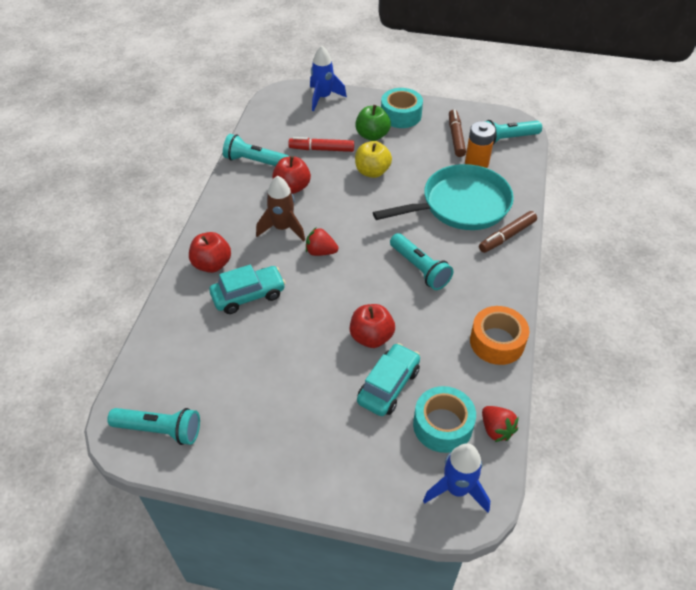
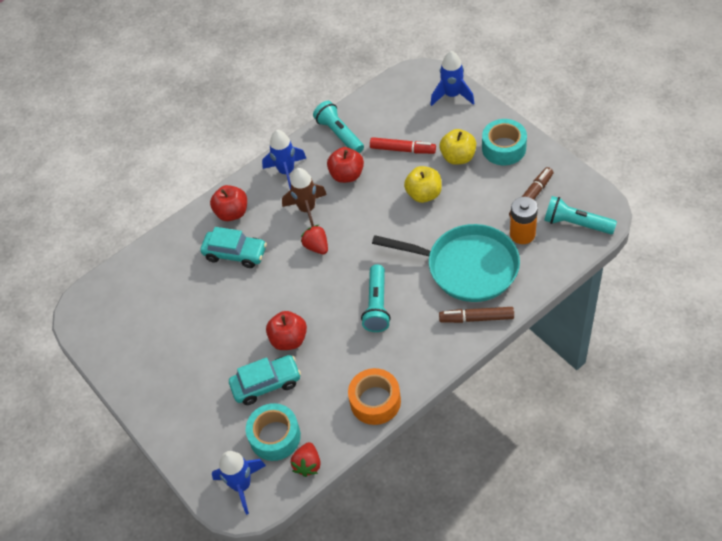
camera: 45 degrees right, 5 degrees up
turquoise flashlight [107,408,200,445] -> none
red marker [288,137,354,152] -> red marker turned 150 degrees clockwise [370,137,436,154]
green apple [355,105,391,141] -> yellow apple [439,129,476,165]
none -> blue rocket [262,130,306,190]

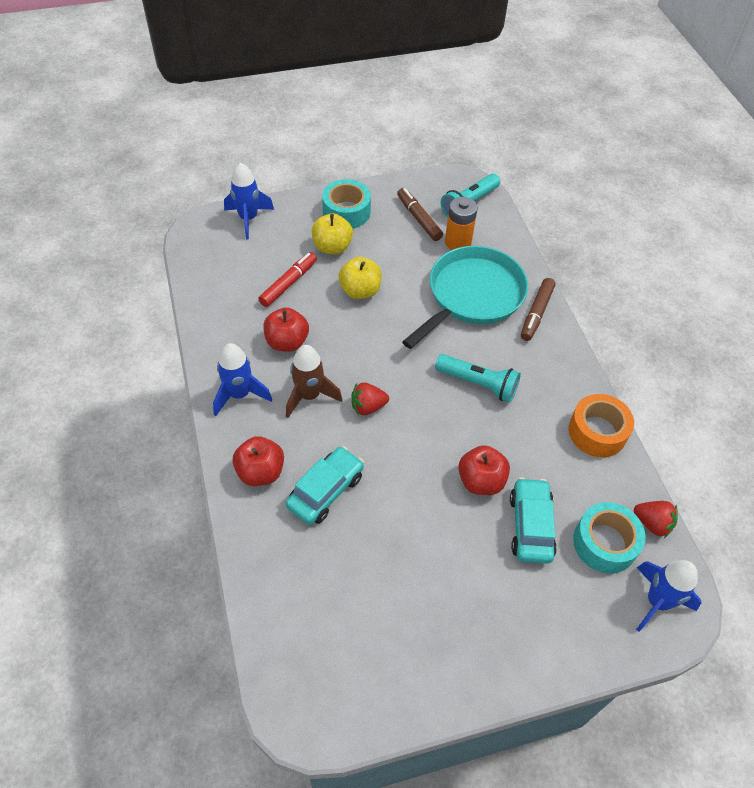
camera: 75 degrees left, 0 degrees up
turquoise flashlight [313,101,364,153] -> none

